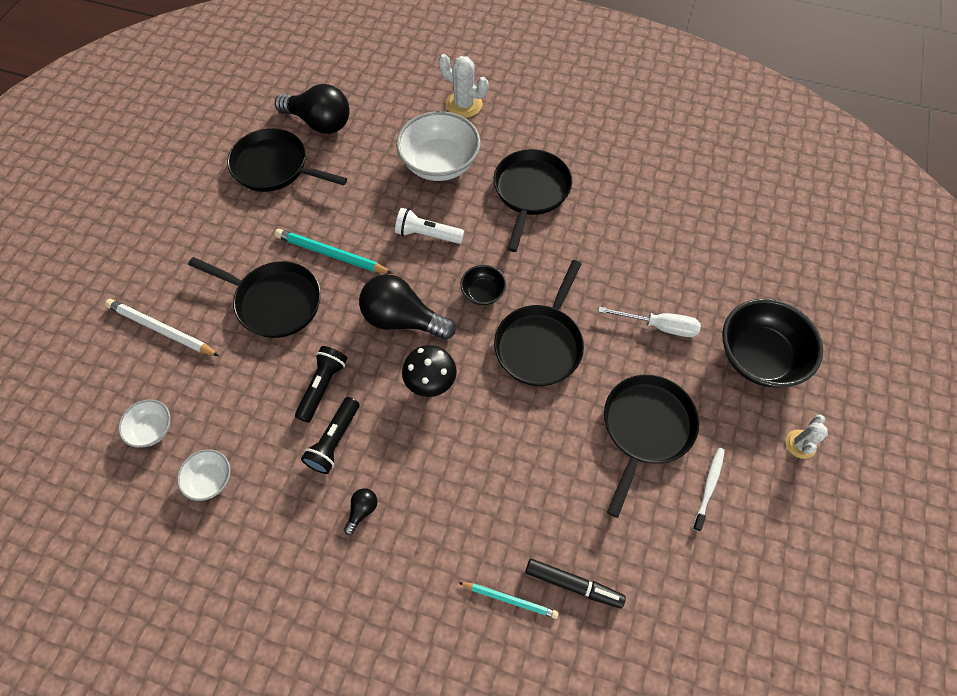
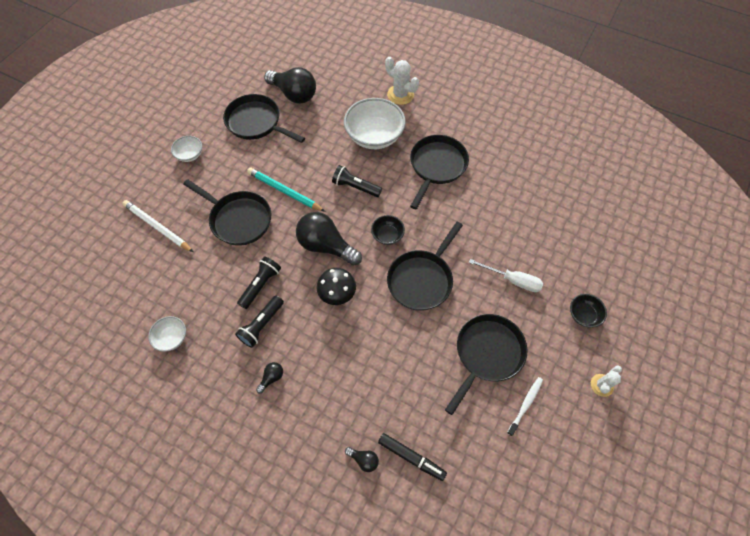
camera: 10 degrees right, 0 degrees up
white bowl [118,400,171,448] -> white bowl moved to [171,136,202,162]
white flashlight [395,208,464,244] -> black flashlight [332,165,382,197]
turquoise pencil [458,582,559,619] -> black light bulb [345,447,379,472]
black bowl [722,299,823,387] -> black bowl [570,294,607,328], size x0.50

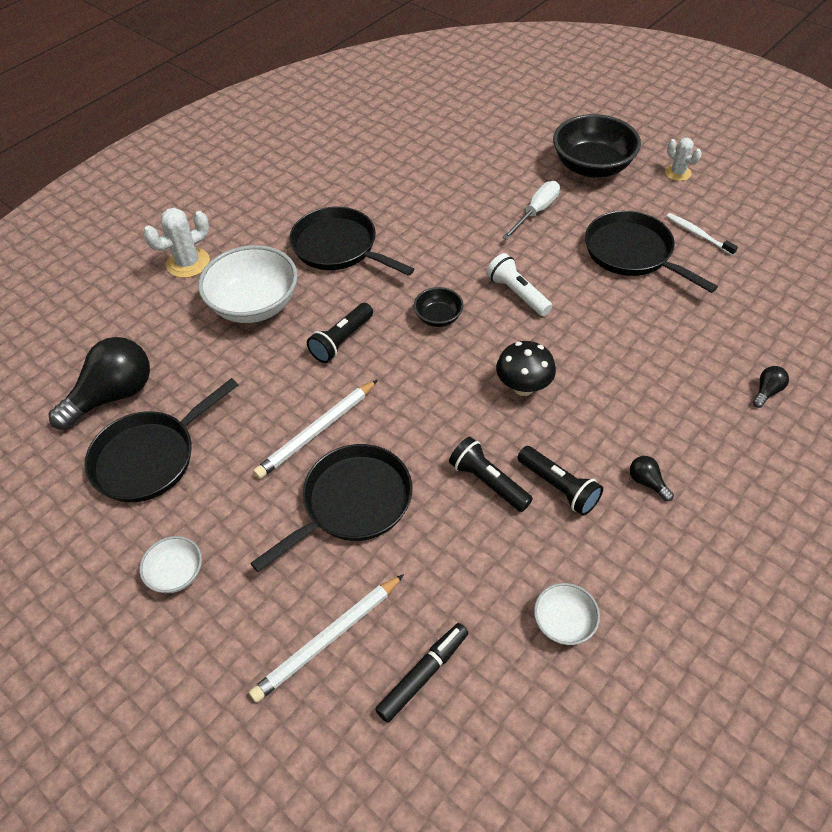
camera: 75 degrees left, 10 degrees down
turquoise pencil [247,168,325,212] -> white pencil [253,380,378,479]
black light bulb [296,212,362,266] -> none
black marker [378,433,447,481] -> black marker moved to [375,623,468,723]
black pan [387,222,463,311] -> white flashlight [486,253,552,316]
black bowl [570,294,607,328] -> black bowl [553,114,641,178], size x2.00

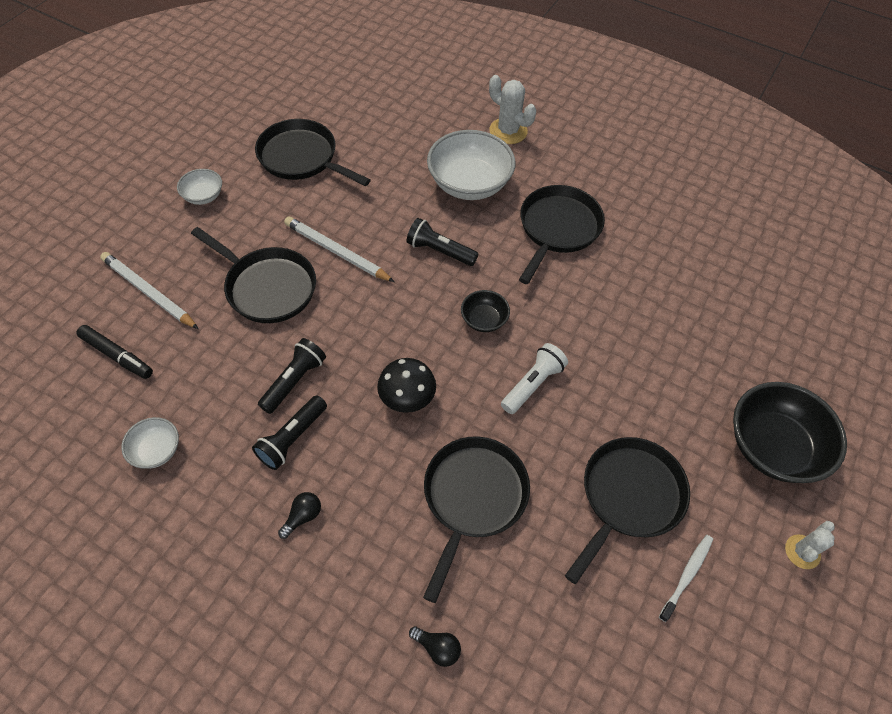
camera: 75 degrees right, 5 degrees up
black light bulb [49,337,150,430] -> none
white screwdriver [502,181,560,240] -> none
none -> black pan [423,436,530,603]

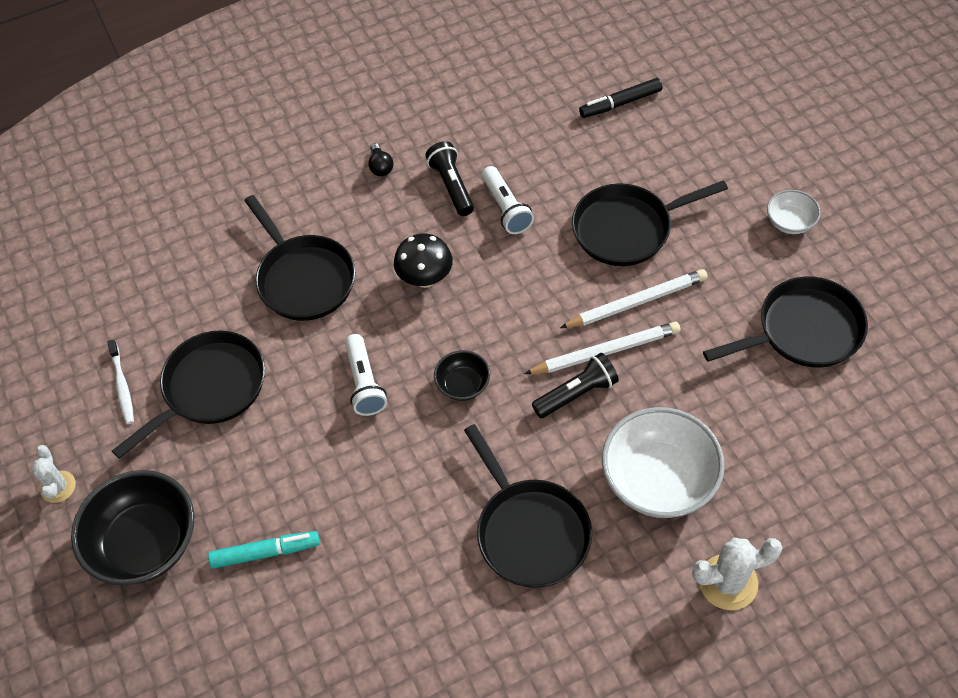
camera: 130 degrees right, 0 degrees up
white pencil [100,252,199,329] -> white pencil moved to [524,322,680,374]
white bowl [121,417,179,469] -> none
black flashlight [258,338,326,414] -> white flashlight [482,166,534,234]
black light bulb [409,626,461,667] -> none
black pan [565,437,690,584] -> black pan turned 120 degrees counterclockwise [112,330,265,459]
none -> turquoise marker [208,531,320,569]

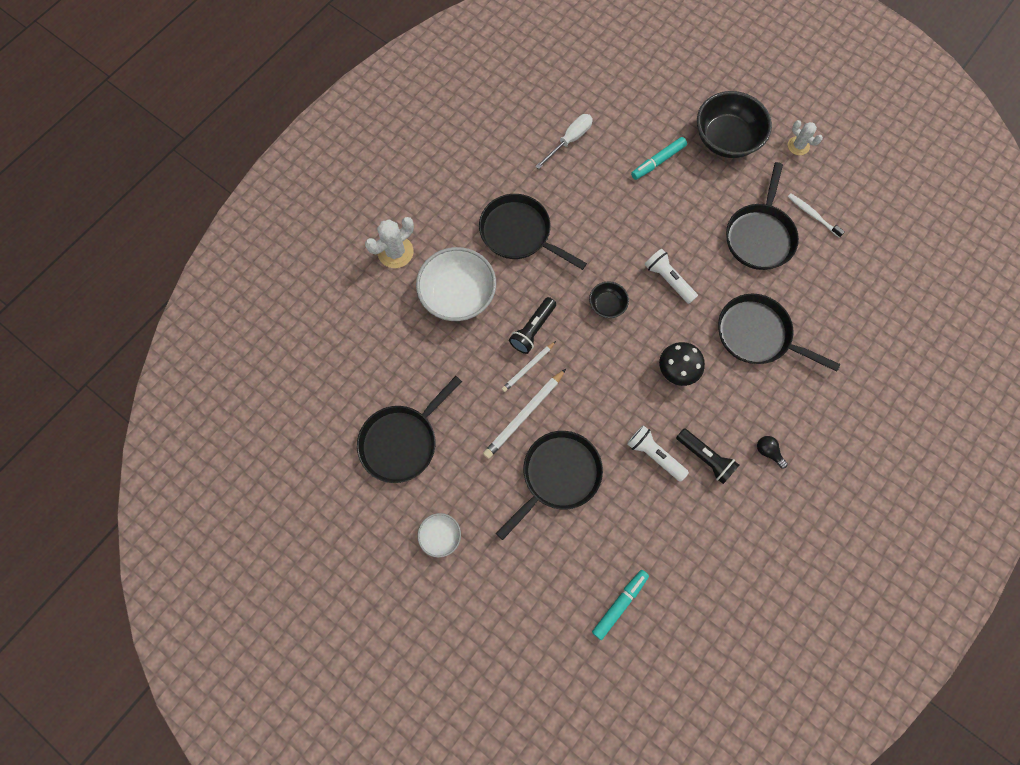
camera: 150 degrees right, 15 degrees up
white pencil [524,322,680,374] -> white pencil [502,341,556,392], size x0.63
black marker [579,78,662,118] -> turquoise marker [592,570,649,640]
none -> white screwdriver [535,114,593,169]

